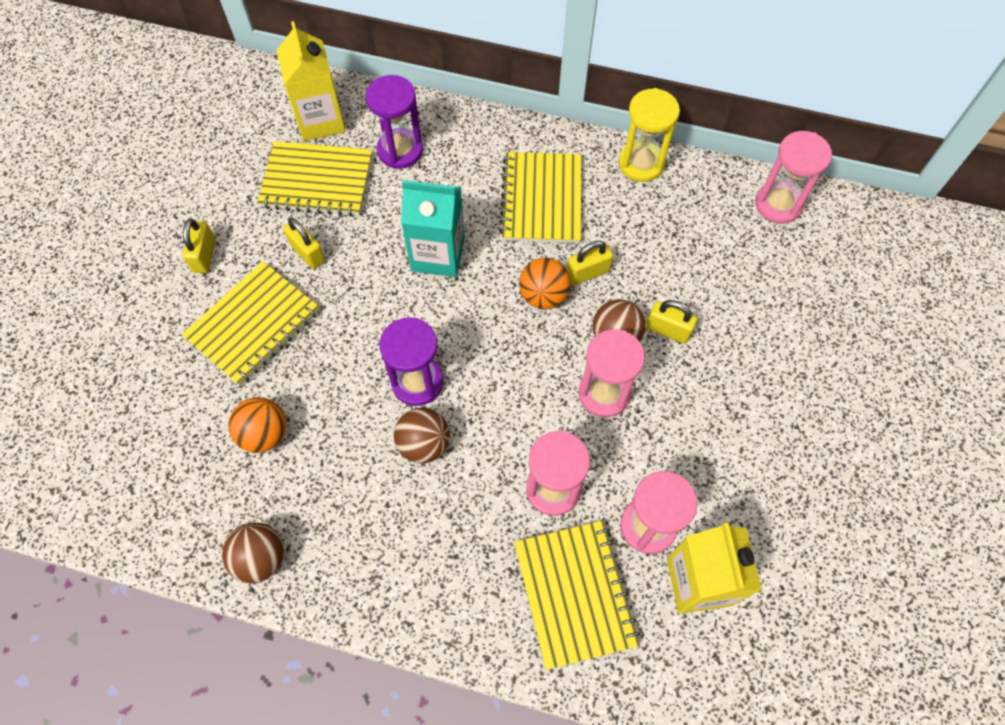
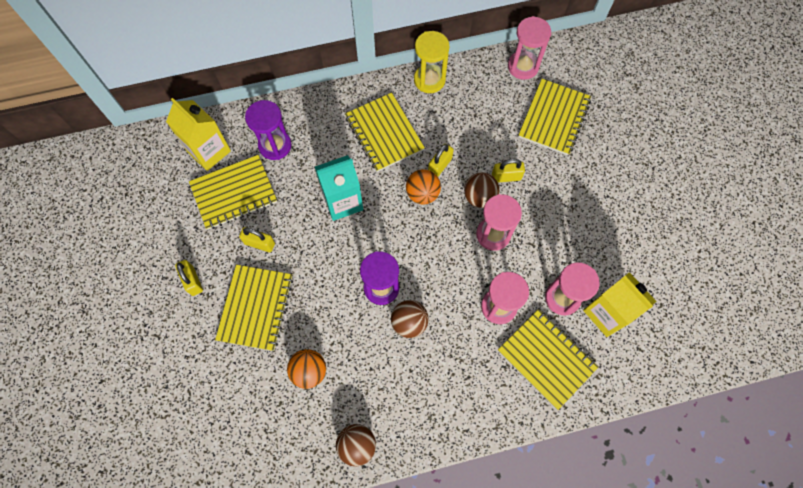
camera: 30 degrees left, 5 degrees up
none -> yellow notebook [518,79,591,156]

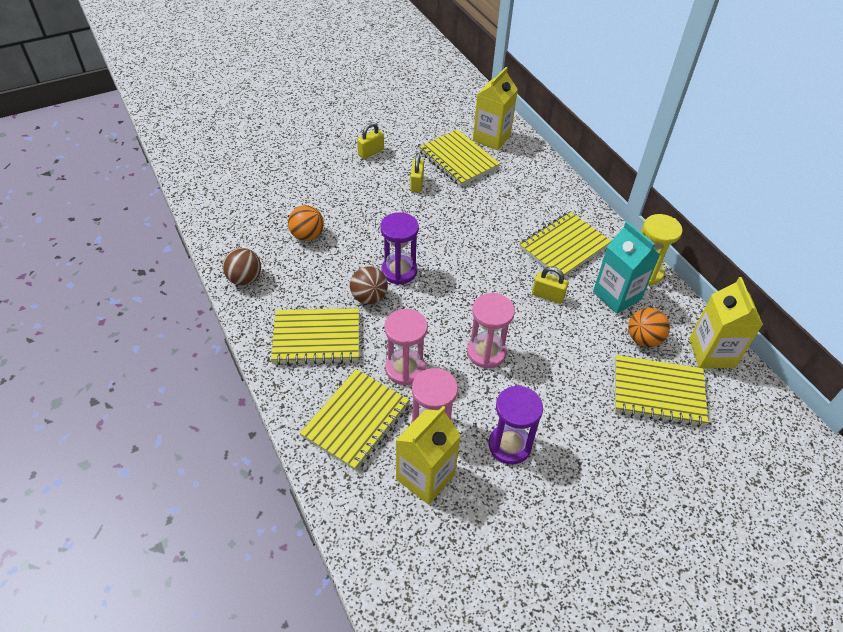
camera: 75 degrees right, 20 degrees down
yellow notebook [215,265,293,351] -> yellow notebook moved to [271,308,359,365]
purple hourglass [245,100,291,160] -> purple hourglass moved to [489,385,543,465]
turquoise carton [315,155,363,221] -> turquoise carton moved to [593,221,660,314]
orange ball [406,169,441,205] -> orange ball moved to [628,308,670,347]
brown ball [464,173,499,208] -> none
yellow padlock [492,159,525,182] -> none
pink hourglass [508,16,551,80] -> yellow carton [689,277,763,368]

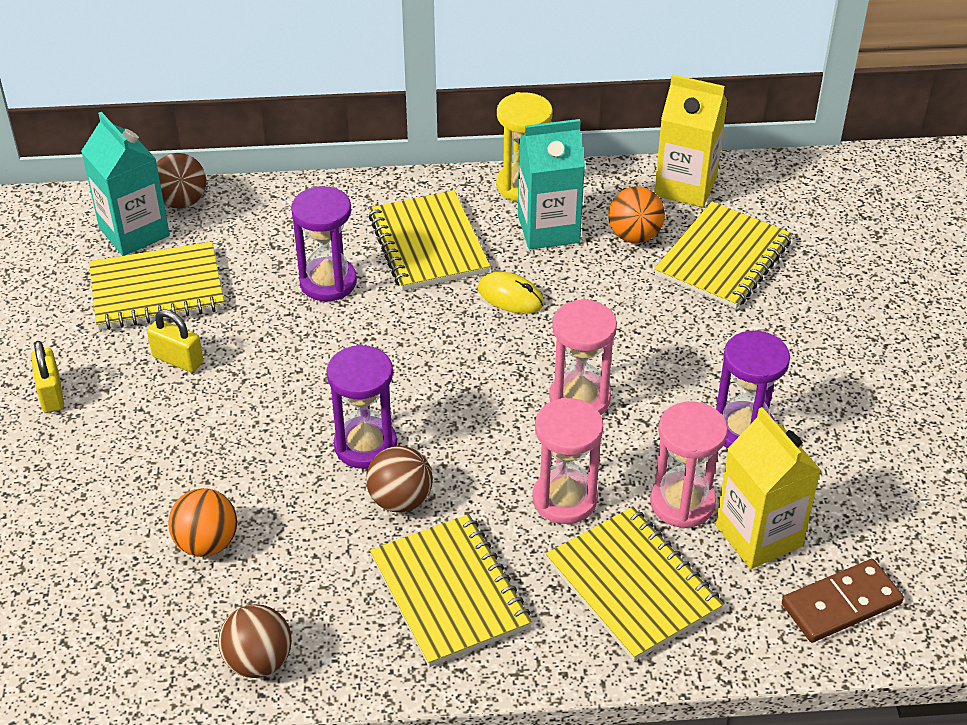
camera: 65 degrees left, 5 degrees down
yellow notebook [271,308,359,365] -> yellow notebook turned 45 degrees counterclockwise [370,514,532,667]
yellow carton [473,67,518,150] -> turquoise carton [81,112,170,256]
yellow padlock [532,266,568,304] -> yellow mouse [478,272,544,314]
none -> brown ball [157,153,206,208]
none -> purple hourglass [291,186,357,301]
none -> brown domino [782,559,904,642]

